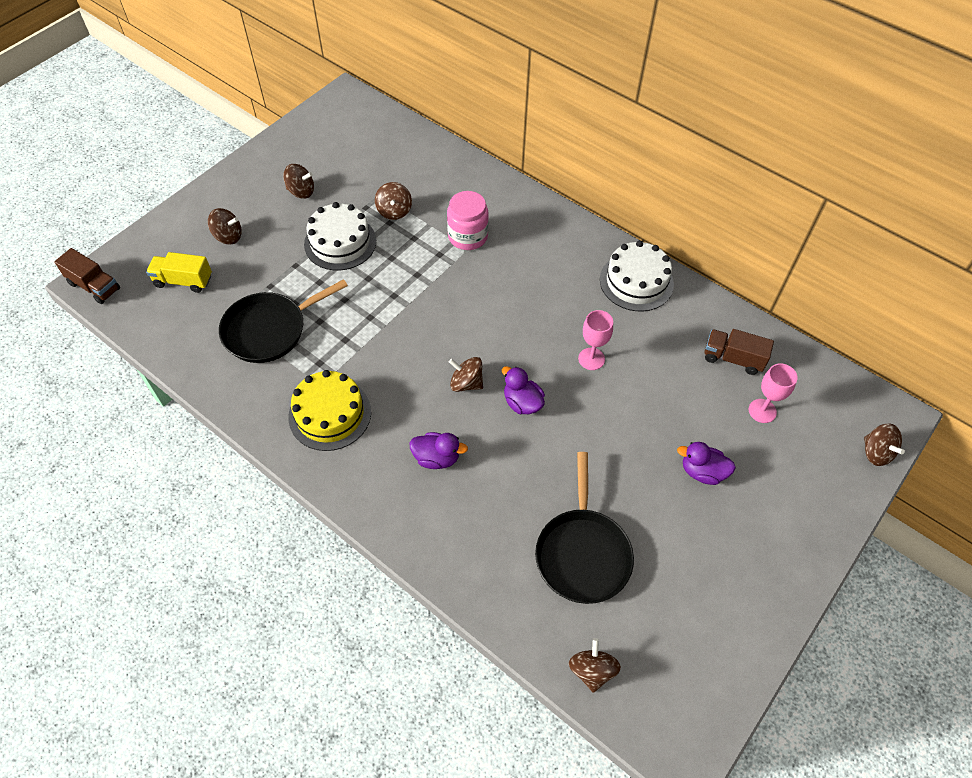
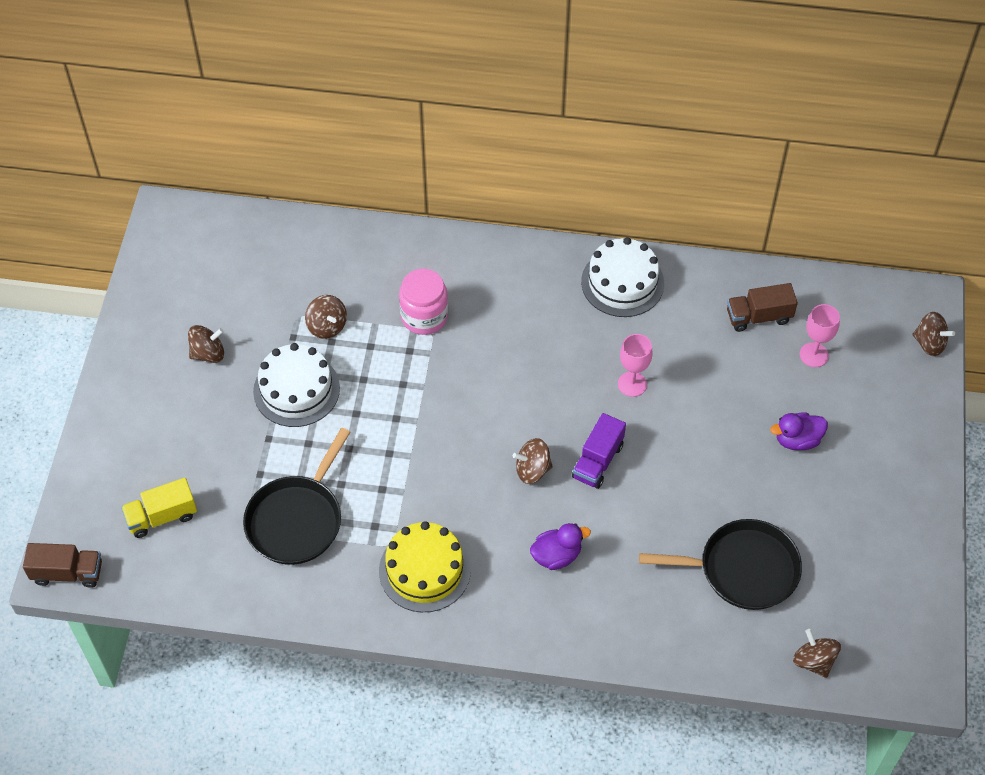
camera: 30 degrees left, 0 degrees up
brown spinning top [208,208,242,244] -> none
purple duck [502,366,545,414] -> purple truck [572,413,626,489]
black pan [535,452,634,604] -> black pan turned 60 degrees counterclockwise [639,519,802,610]

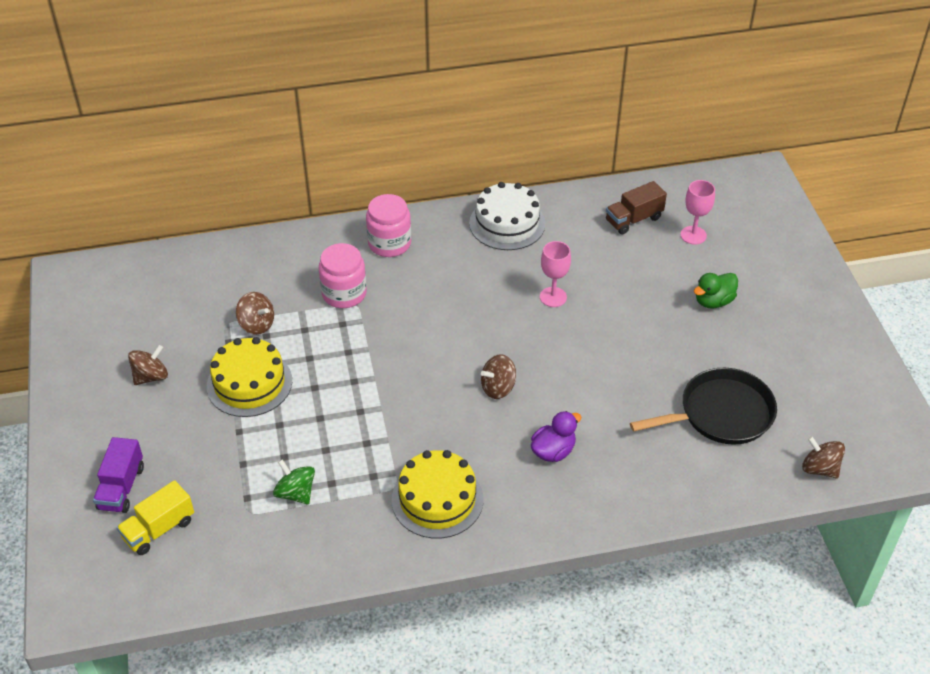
camera: 20 degrees left, 10 degrees down
brown truck [23,543,102,588] -> none
black pan [243,428,351,565] -> green spinning top [273,459,315,504]
white cake [253,343,340,427] -> yellow cake [207,337,292,417]
purple truck [572,413,626,489] -> purple truck moved to [93,437,144,513]
purple duck [770,413,828,450] -> green duck [694,273,738,308]
brown spinning top [912,312,955,356] -> none
none -> pink jar [366,194,411,257]

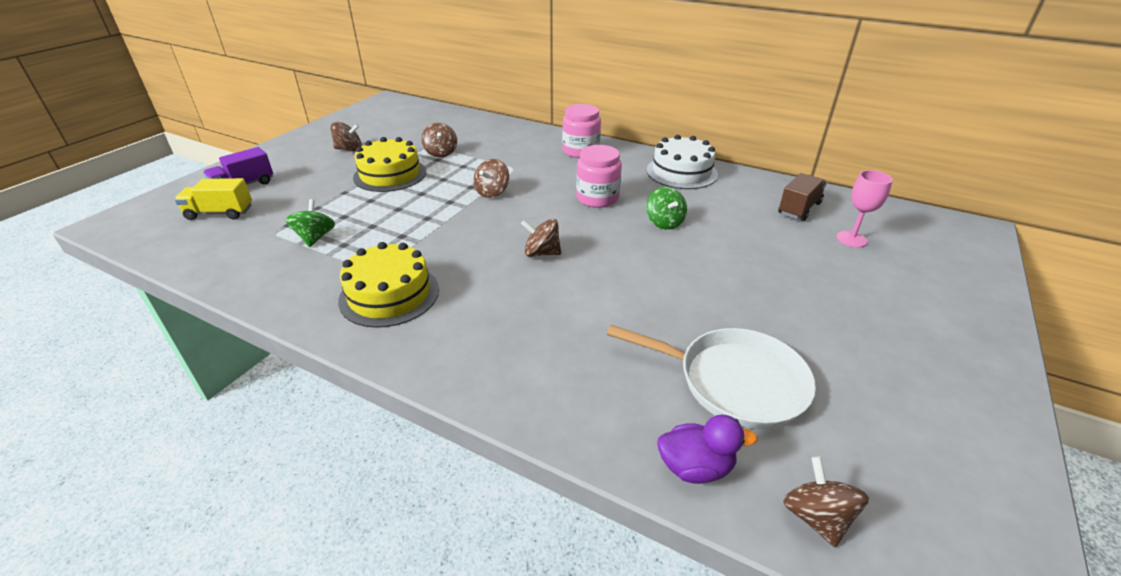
camera: 40 degrees right, 10 degrees down
pink jar [319,243,367,308] -> pink jar moved to [576,145,622,208]
purple duck [531,411,581,462] -> purple duck moved to [657,415,758,484]
pink goblet [540,241,571,307] -> green spinning top [646,187,687,230]
brown truck [606,181,667,234] -> brown truck turned 120 degrees clockwise [778,173,827,221]
black pan [630,368,777,445] -> white pan [607,325,816,429]
green duck [694,273,738,308] -> none
none -> brown spinning top [474,159,509,198]

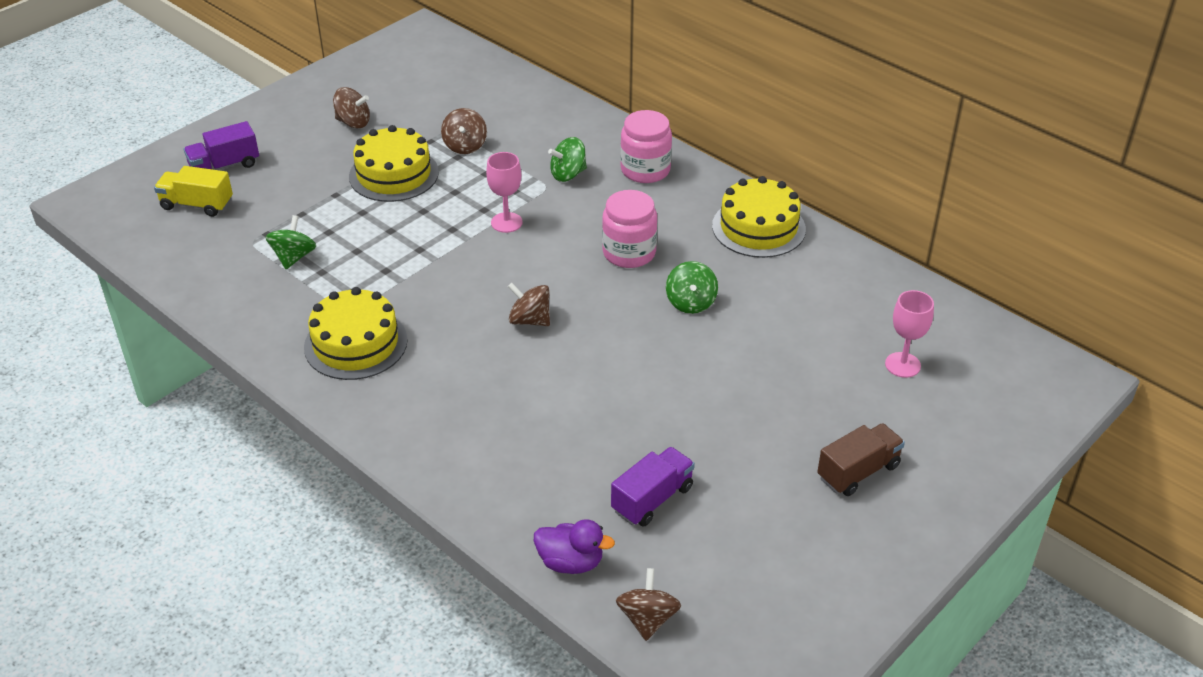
camera: 15 degrees right, 5 degrees up
brown spinning top [474,159,509,198] -> pink goblet [486,152,523,233]
white pan [607,325,816,429] -> purple truck [611,447,695,527]
white cake [646,135,718,189] -> yellow cake [712,176,806,258]
brown truck [778,173,827,221] -> brown truck moved to [817,423,905,496]
none -> green spinning top [548,137,587,182]

